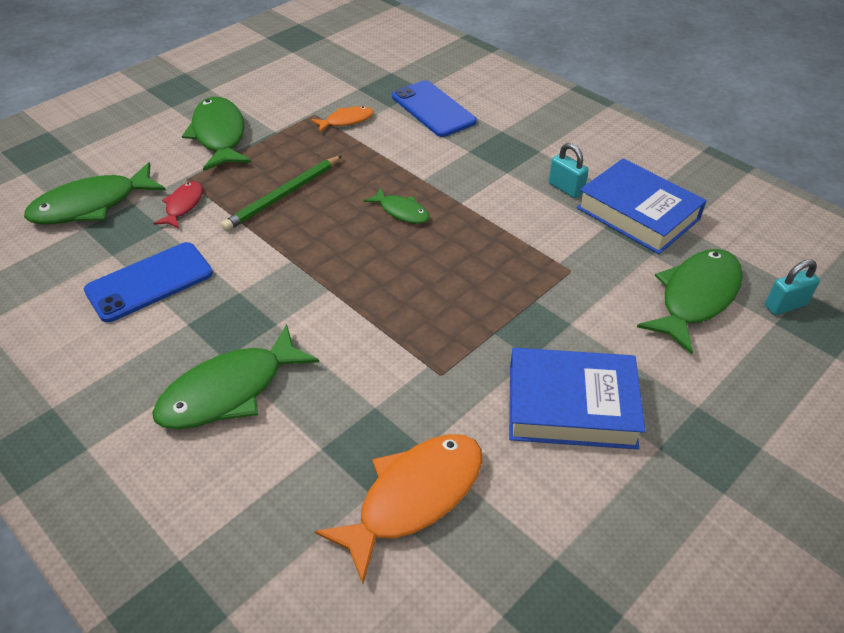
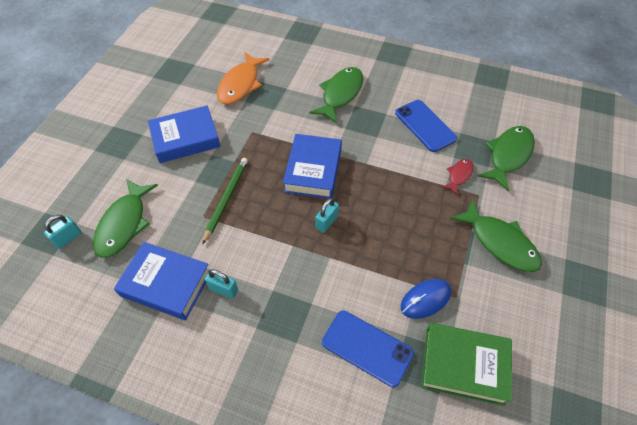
camera: 155 degrees right, 10 degrees up
blue phone [84,242,213,323] -> blue phone turned 60 degrees counterclockwise [395,100,457,152]
red fish [153,181,203,229] -> red fish turned 135 degrees counterclockwise [442,159,474,195]
green pencil [221,156,342,231] -> green pencil moved to [202,158,248,245]
orange fish [311,106,374,132] -> blue mouse [401,279,451,319]
green fish [364,188,430,224] -> turquoise padlock [316,198,339,233]
none -> blue book [283,134,342,199]
none -> green book [421,323,512,406]

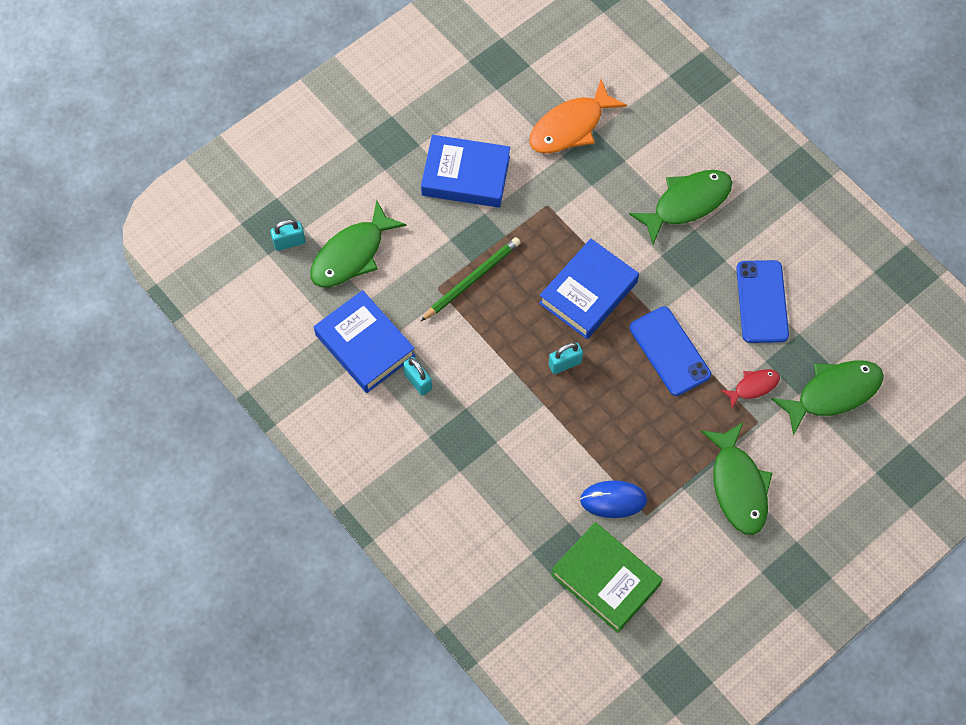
camera: 30 degrees right, 10 degrees up
blue phone [322,310,414,387] -> blue phone moved to [630,306,711,396]

